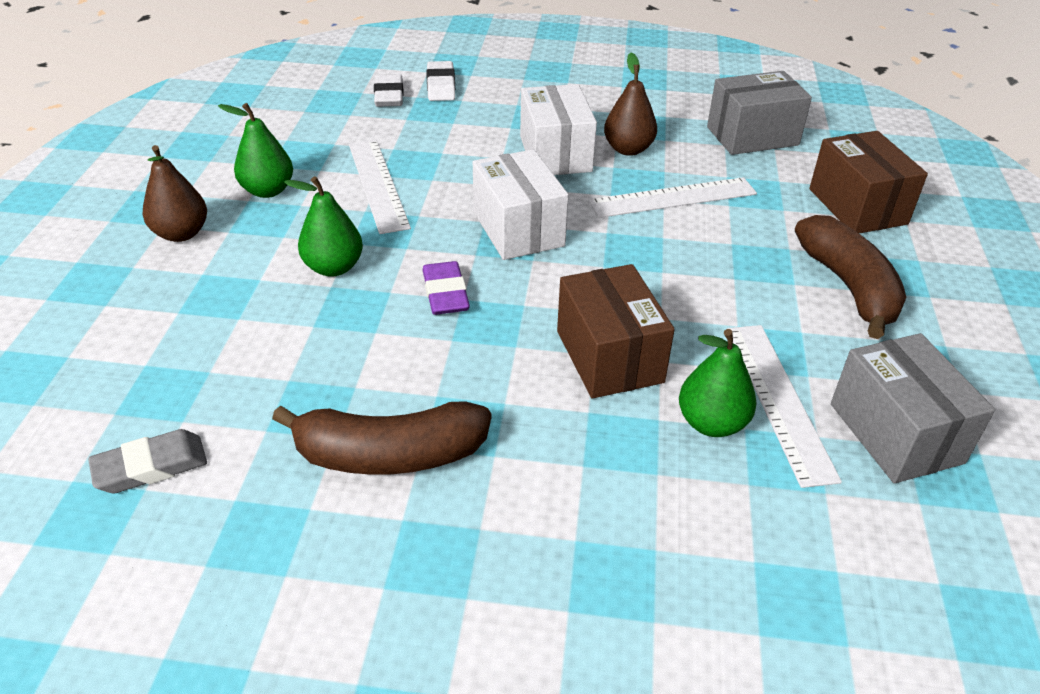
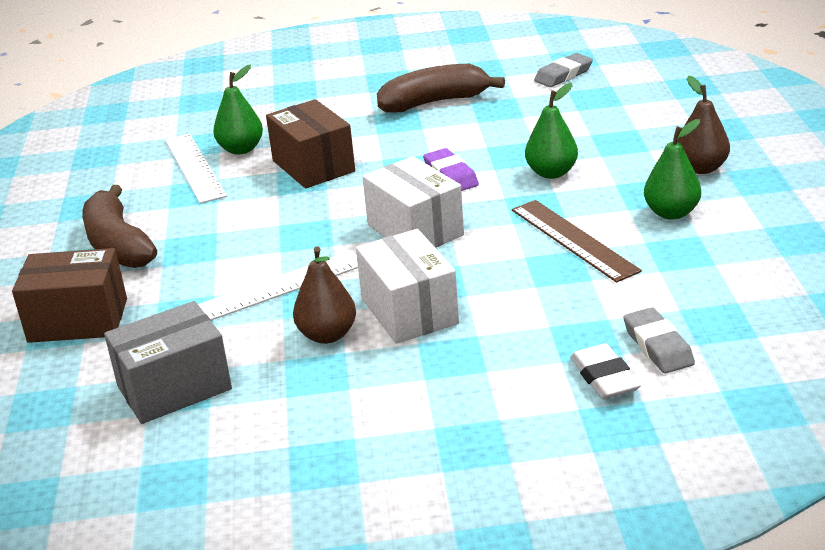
camera: 170 degrees right, 10 degrees down
white ruler [349,140,411,234] -> brown ruler [512,200,642,283]
white eraser [374,74,404,107] -> grey eraser [624,307,695,373]
brown box [809,131,928,233] -> brown box turned 60 degrees counterclockwise [12,248,127,343]
grey box [831,333,995,483] -> none

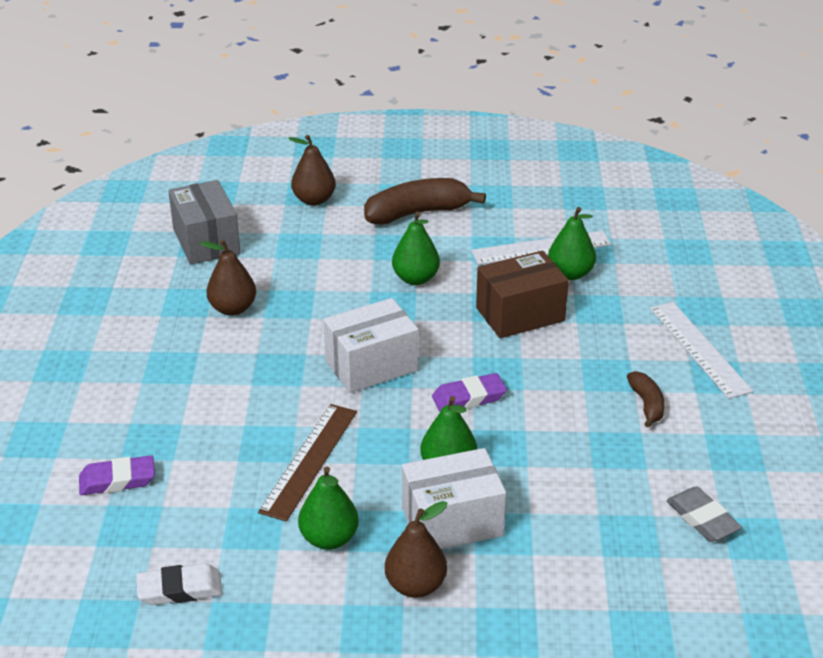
camera: 95 degrees right, 5 degrees up
brown box [12,248,127,343] -> brown pear [288,135,336,206]
white ruler [198,253,358,321] -> white ruler moved to [650,302,753,399]
white box [356,229,459,344] -> white box moved to [402,448,506,549]
brown banana [377,64,505,112] -> brown banana [627,371,665,428], size x0.53
brown ruler [512,200,642,283] -> brown ruler turned 45 degrees counterclockwise [258,404,357,522]
white eraser [570,343,641,400] -> white eraser moved to [136,563,222,605]
grey eraser [624,307,695,373] -> purple eraser [79,455,155,495]
none -> green pear [392,212,440,285]

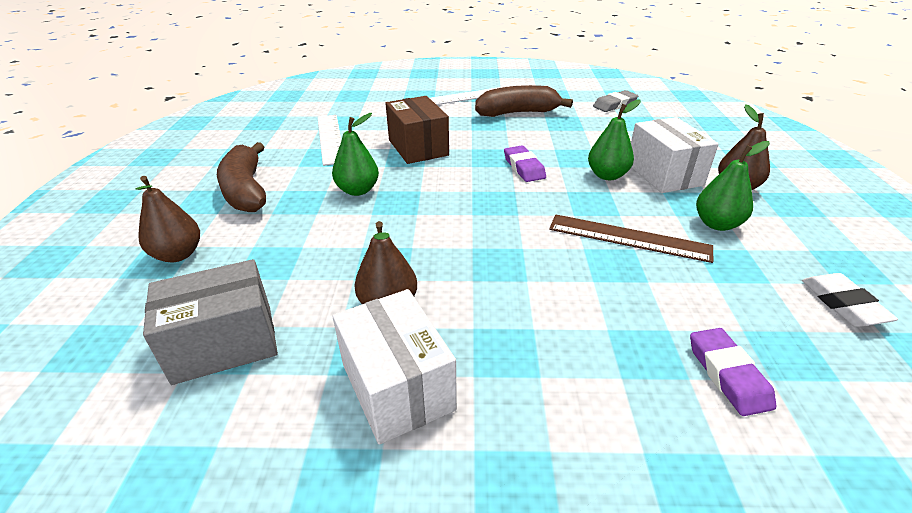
camera: 90 degrees left, 0 degrees up
white box [323,298,419,393] -> white box moved to [333,289,457,445]
green pear [548,207,596,280] -> none
brown banana [627,371,665,428] -> brown banana [475,85,573,117], size x1.90

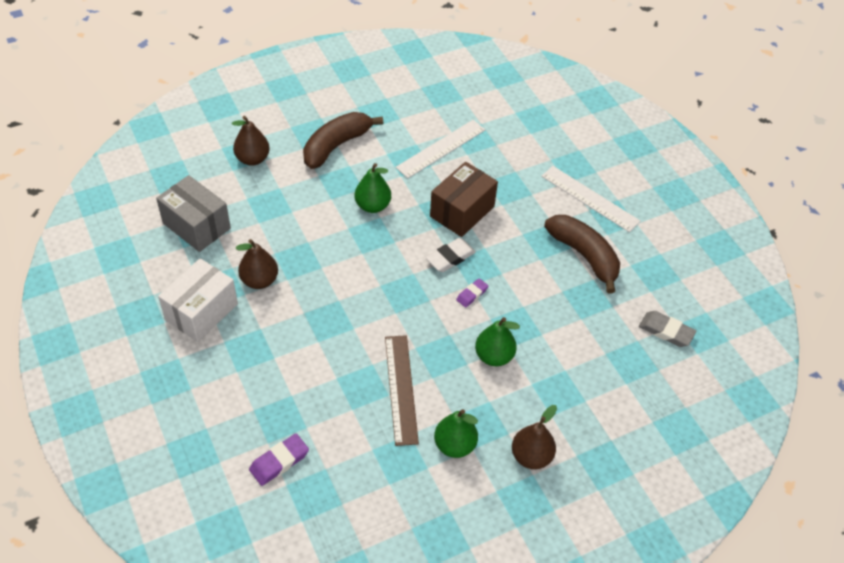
camera: 60 degrees right, 15 degrees up
purple eraser [504,146,546,182] -> purple eraser [456,278,488,307], size x0.65
white box [631,117,719,193] -> none
white eraser [802,273,898,327] -> white eraser moved to [426,238,476,272]

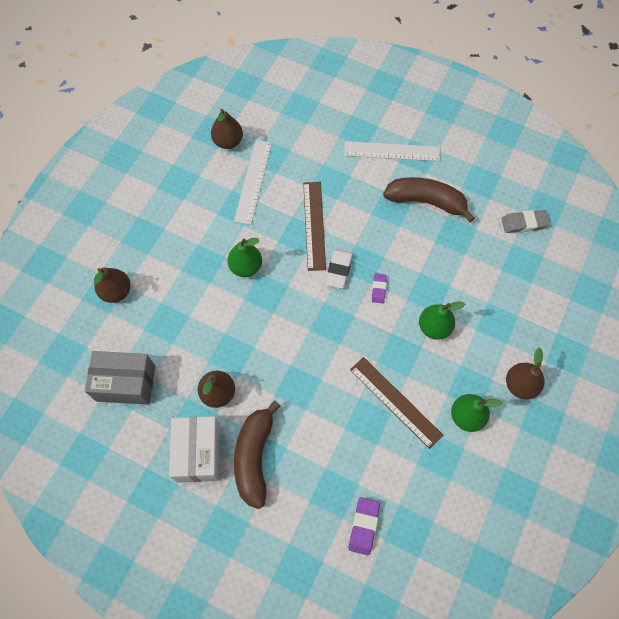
camera: 35 degrees left, 15 degrees up
brown banana [303,112,383,169] -> brown banana moved to [234,400,280,509]
brown box [430,162,498,237] -> brown ruler [303,182,326,271]
none -> brown pear [211,109,243,149]

